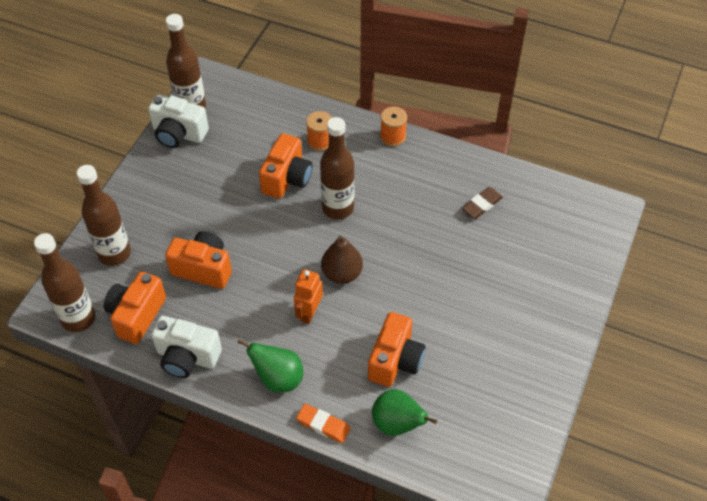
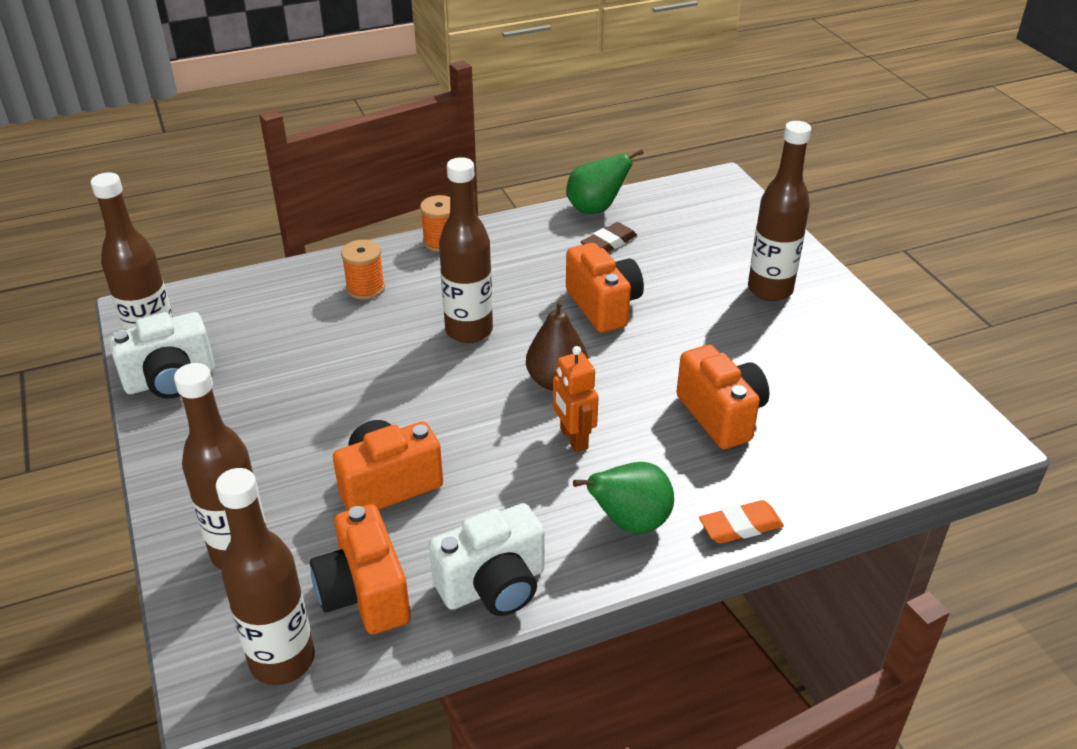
camera: 45 degrees left, 15 degrees down
orange camera [259,133,312,199] -> orange camera moved to [566,243,644,333]
green pear [372,389,437,436] -> green pear moved to [566,149,644,214]
brown eraser [462,187,503,219] -> brown eraser turned 45 degrees clockwise [581,222,637,252]
none -> brown bottle [748,121,811,301]

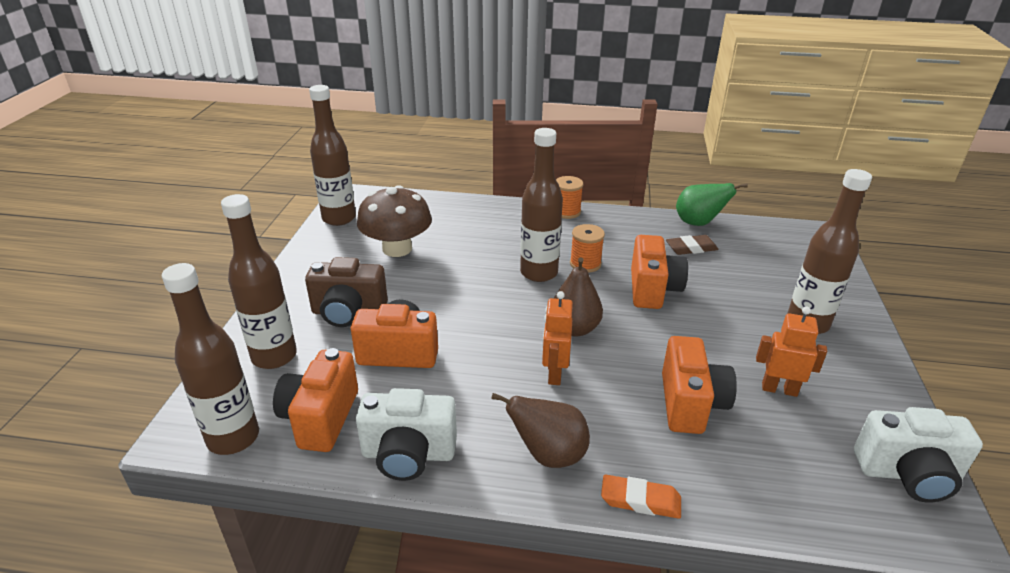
camera: 30 degrees right, 5 degrees down
white camera [108,312,215,399] -> white camera moved to [854,407,983,502]
orange spool [341,240,385,299] -> orange spool moved to [570,224,605,273]
green pear [573,462,674,534] -> brown pear [491,393,590,468]
none -> brown camera [305,257,388,327]
none -> brown mushroom [357,185,432,257]
none -> orange robot [756,306,828,397]

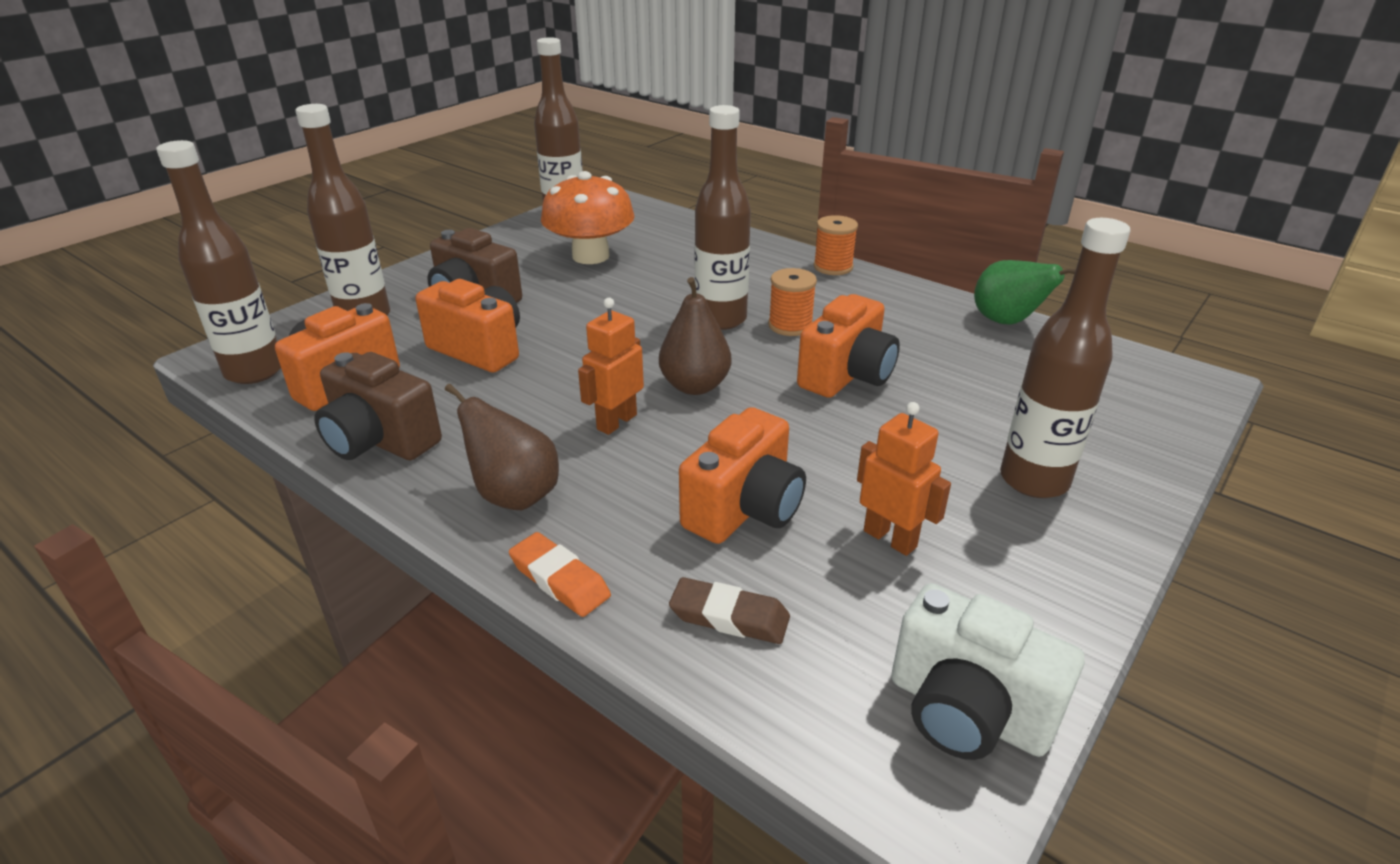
camera: 30 degrees right, 0 degrees up
white camera [356,388,457,481] -> brown camera [314,352,442,460]
brown mushroom [357,185,432,257] -> orange mushroom [541,171,635,264]
brown eraser [666,235,718,255] -> brown eraser moved to [669,577,790,644]

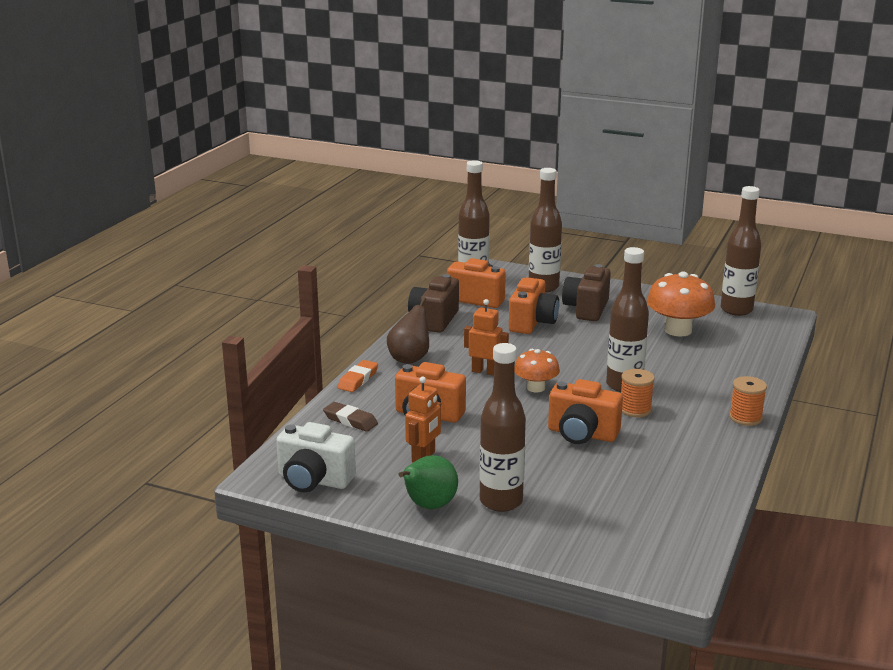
camera: 75 degrees right, 10 degrees down
brown pear [659,277,731,395] -> orange mushroom [515,349,560,392]
brown eraser [669,577,790,644] -> brown eraser turned 60 degrees counterclockwise [323,402,378,432]
white camera [891,583,1085,760] -> white camera turned 90 degrees counterclockwise [276,422,356,492]
green pear [974,260,1076,325] -> green pear moved to [399,455,458,509]

